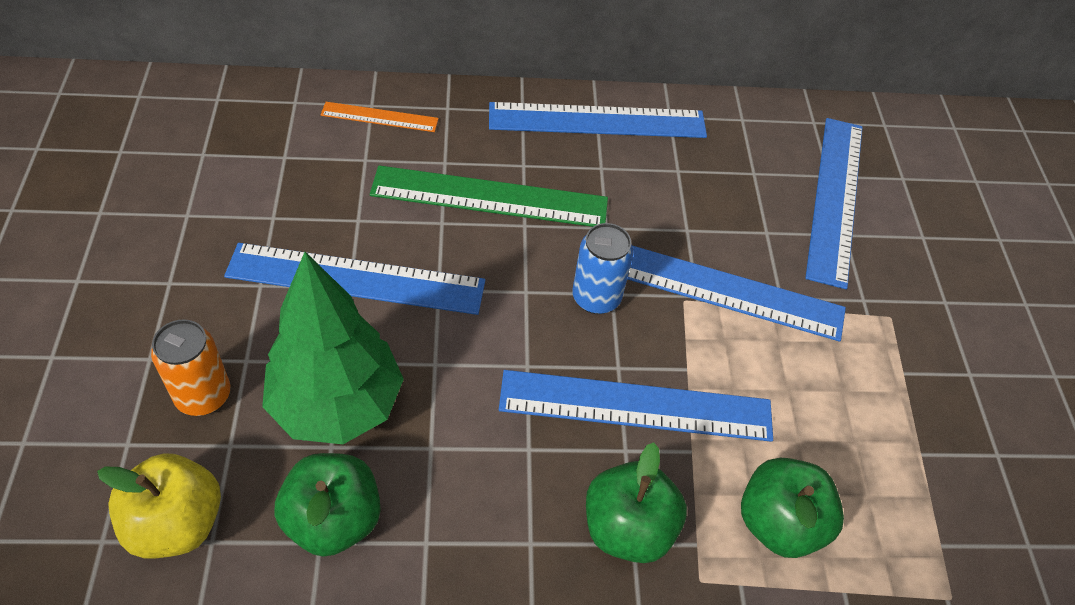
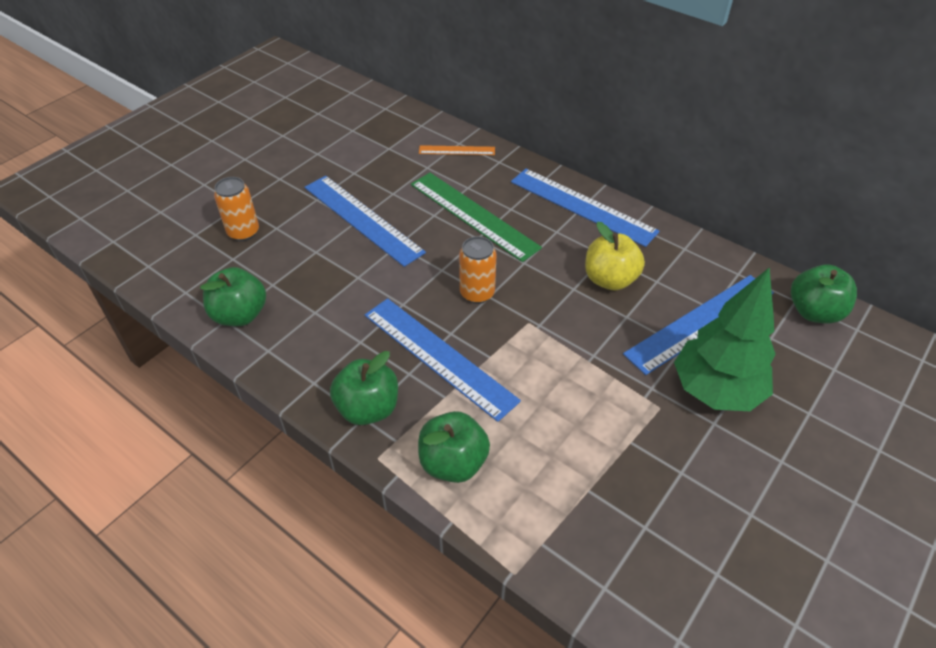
camera: 45 degrees right, 5 degrees down
yellow apple [97,453,221,558] -> yellow apple moved to [585,222,645,290]
green tree [262,252,404,444] -> green tree moved to [674,267,776,411]
orange ruler [321,102,439,132] -> orange ruler turned 45 degrees counterclockwise [419,145,495,155]
blue can [572,223,633,314] -> orange can [459,236,496,304]
blue ruler [627,246,846,342] -> none
none -> green apple [791,264,857,324]

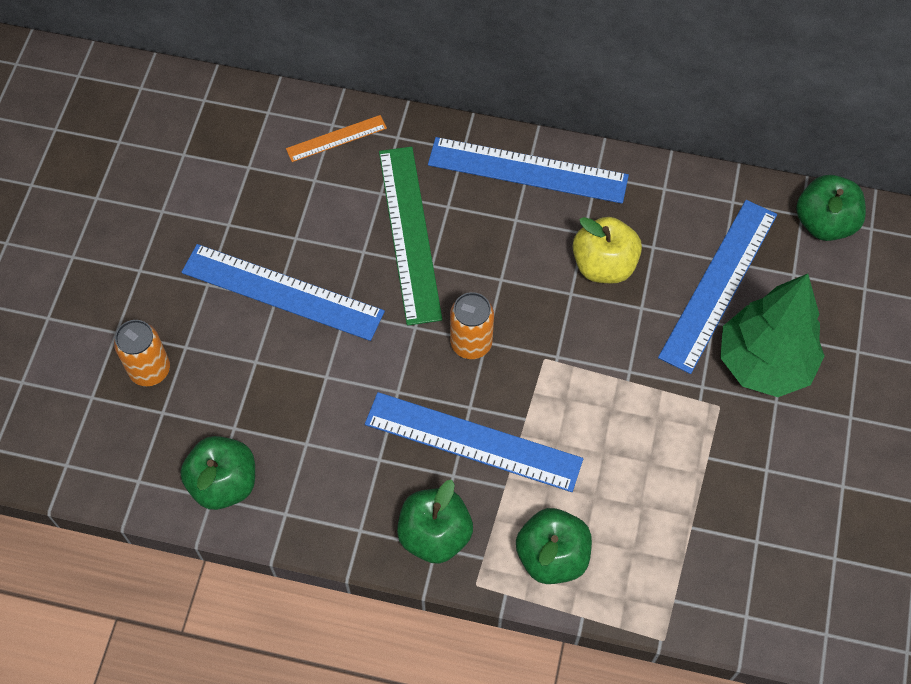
camera: 25 degrees left, 15 degrees up
green ruler [411,173,542,262] -> green ruler turned 60 degrees clockwise [379,147,442,326]

